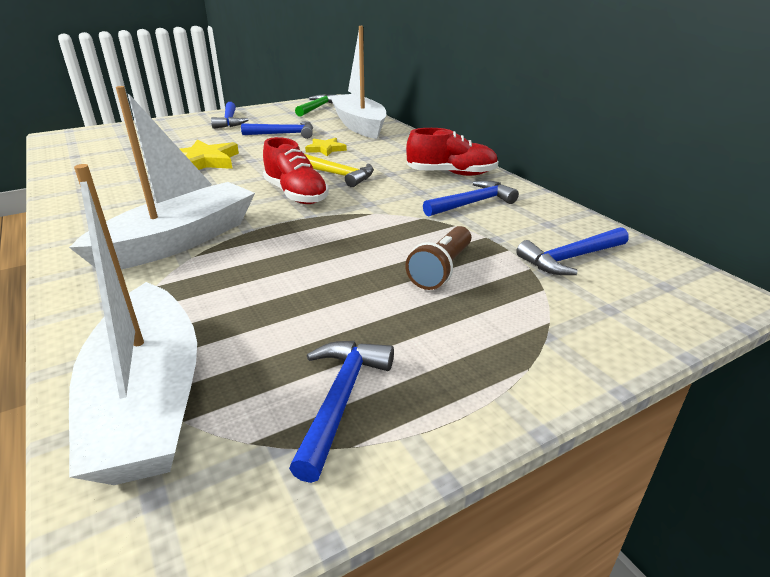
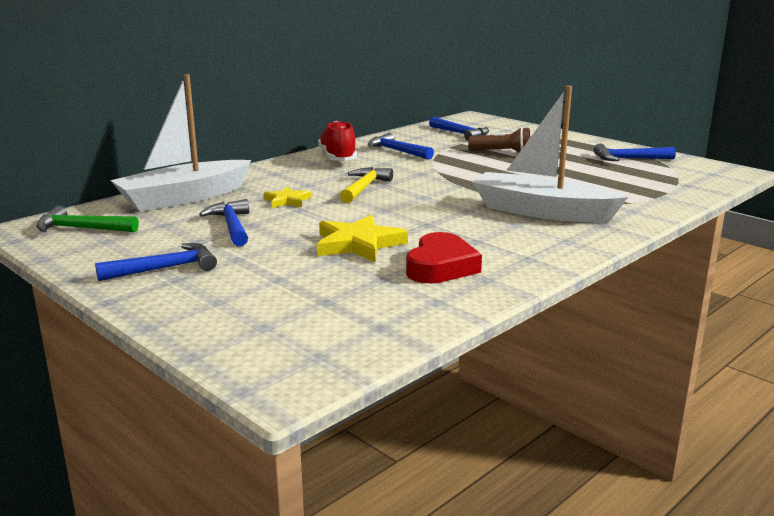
camera: 105 degrees left, 10 degrees down
white boat [69,164,197,485] -> none
red shoe [263,137,329,204] -> none
none -> red heart [406,232,482,283]

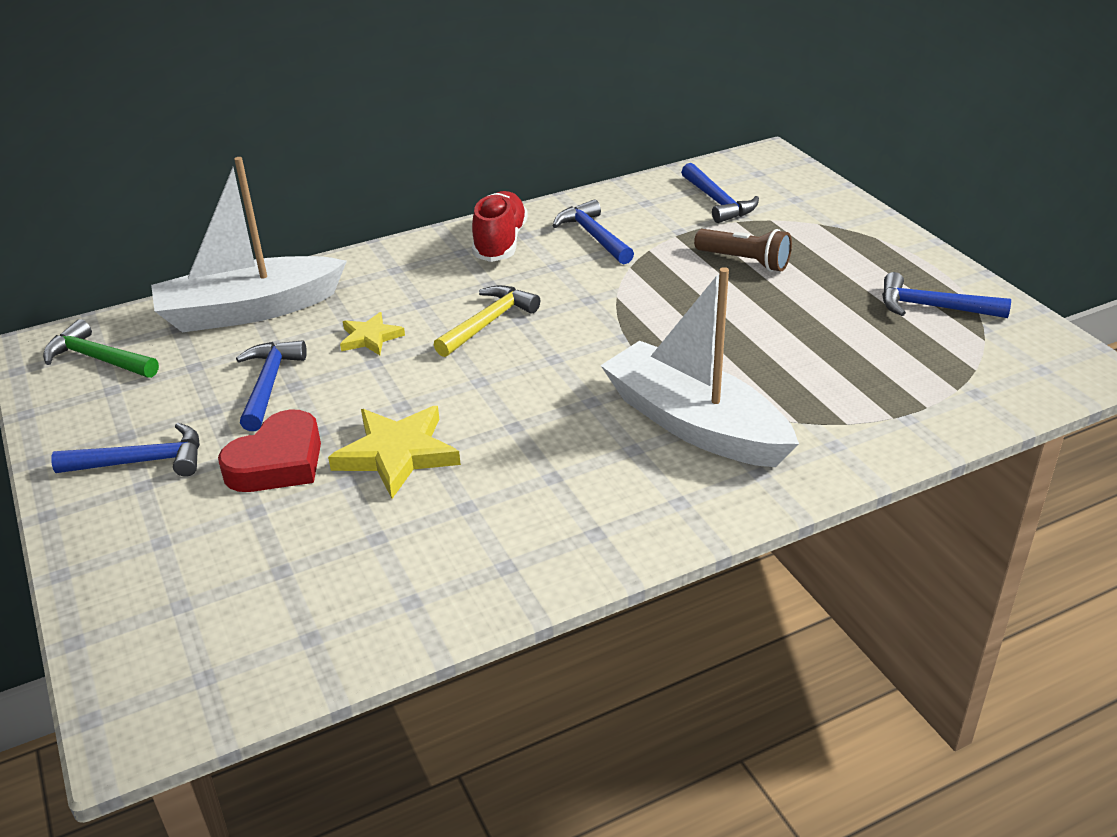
camera: 20 degrees right, 15 degrees up
red heart [406,232,482,283] -> red heart moved to [218,409,321,492]

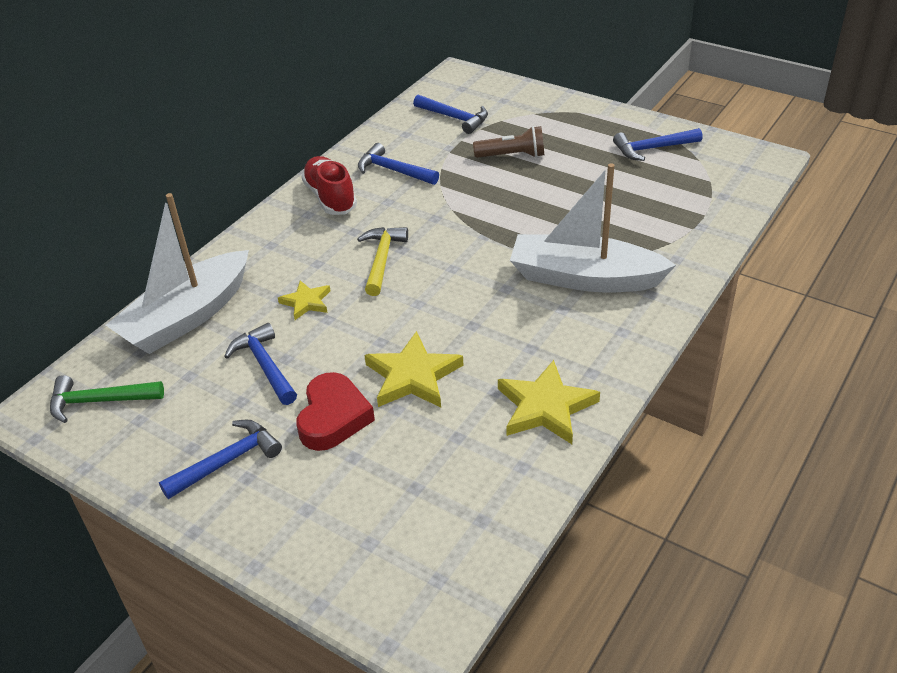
camera: 30 degrees left, 5 degrees up
none -> yellow star [498,360,600,444]

